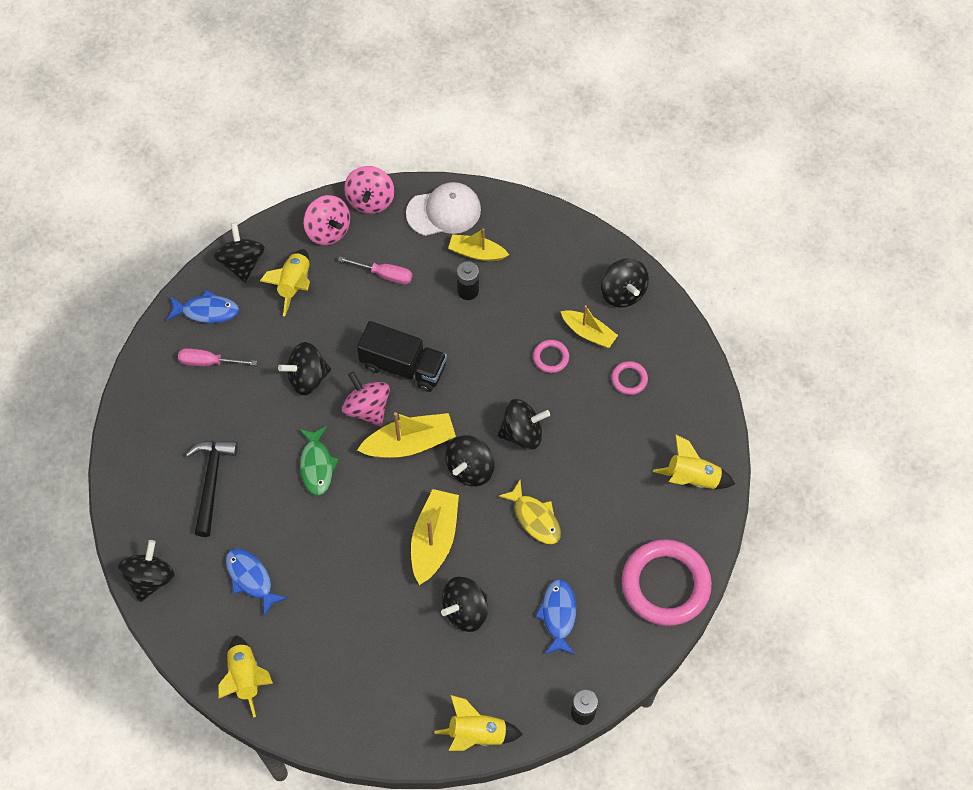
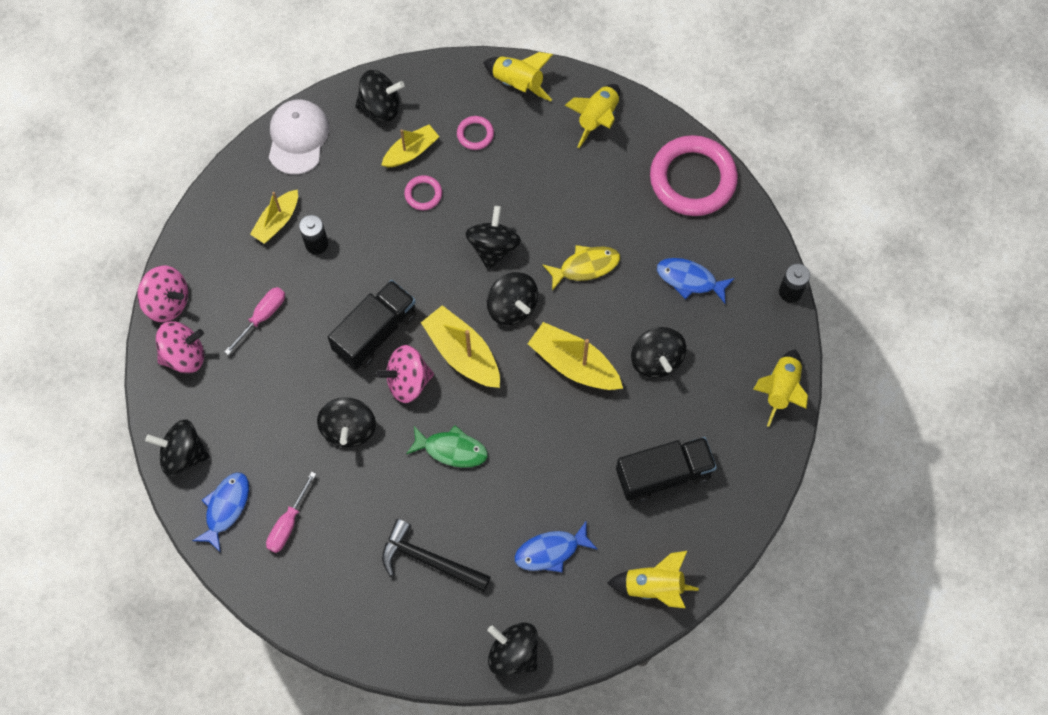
camera: 70 degrees left, 5 degrees up
yellow rocket [260,249,310,316] -> yellow rocket moved to [483,52,553,101]
yellow boat [357,412,456,458] -> yellow boat turned 45 degrees counterclockwise [421,305,500,388]
white cap [406,182,481,236] -> white cap moved to [269,99,329,175]
none -> black truck [616,437,717,502]

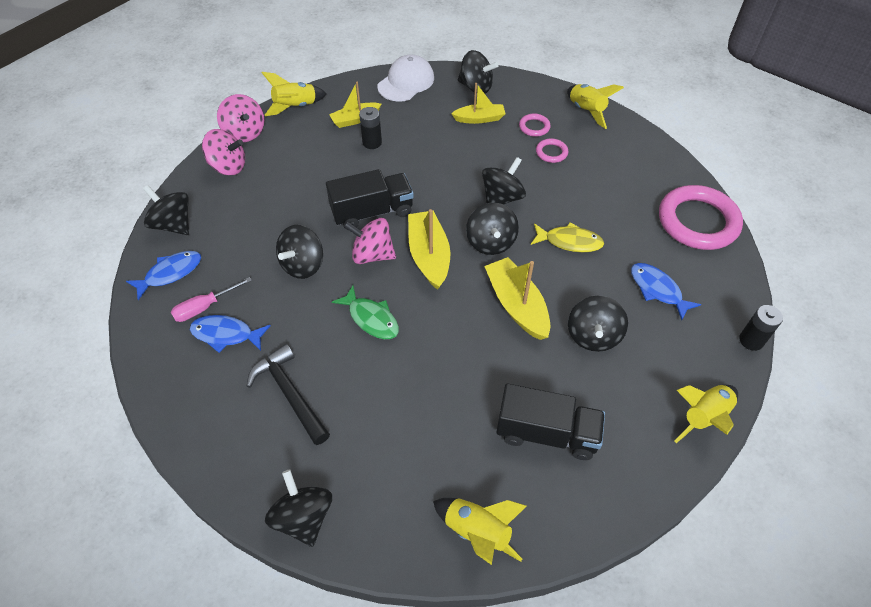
camera: 30 degrees right, 15 degrees down
pink screwdriver [224,287,285,355] -> none
pink ring [404,175,442,210] -> pink ring moved to [536,138,568,163]
blue fish [515,520,598,573] -> blue fish moved to [190,315,271,353]
yellow rocket [564,84,620,148] -> yellow rocket moved to [262,72,326,116]

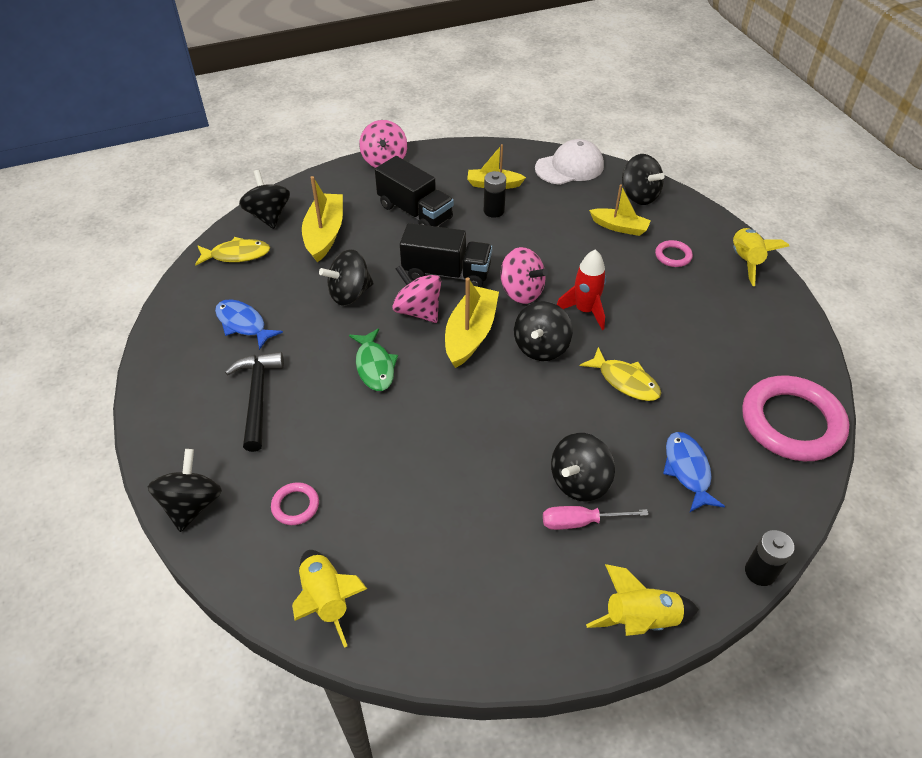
camera: 30 degrees right, 5 degrees down
blue fish [126,251,201,300] -> yellow fish [195,237,270,266]
pink screwdriver [171,277,252,322] -> pink screwdriver moved to [543,506,648,530]
pink spinning top [202,129,245,175] -> pink spinning top moved to [501,247,548,304]
yellow rocket [262,72,326,116] -> none
black spinning top [482,157,526,204] -> red rocket [557,249,606,330]
yellow boat [484,257,551,340] -> yellow boat moved to [302,176,343,262]
black truck [496,384,605,460] -> black truck moved to [375,156,454,227]
pink ring [536,138,568,163] -> pink ring moved to [271,482,319,525]

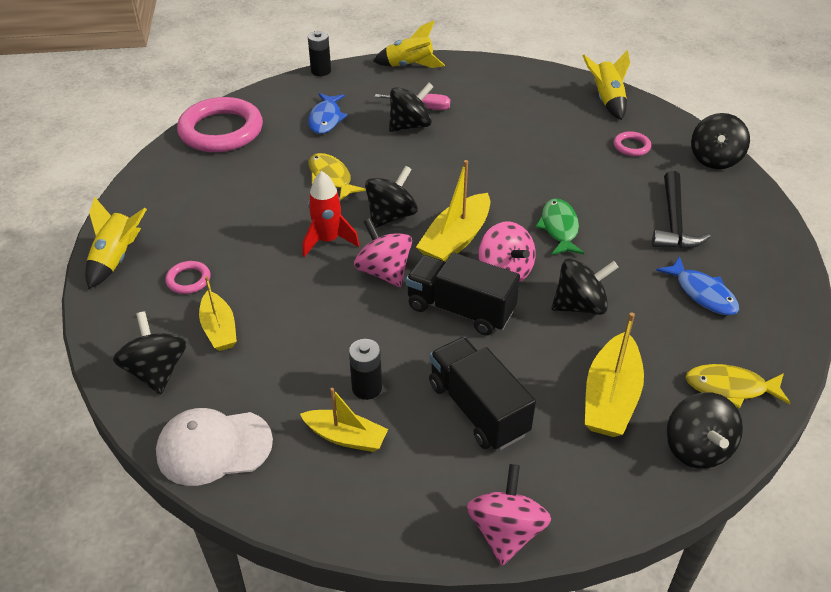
camera: 165 degrees left, 5 degrees down
yellow boat [589,184,651,236] -> yellow boat turned 150 degrees counterclockwise [199,276,237,351]

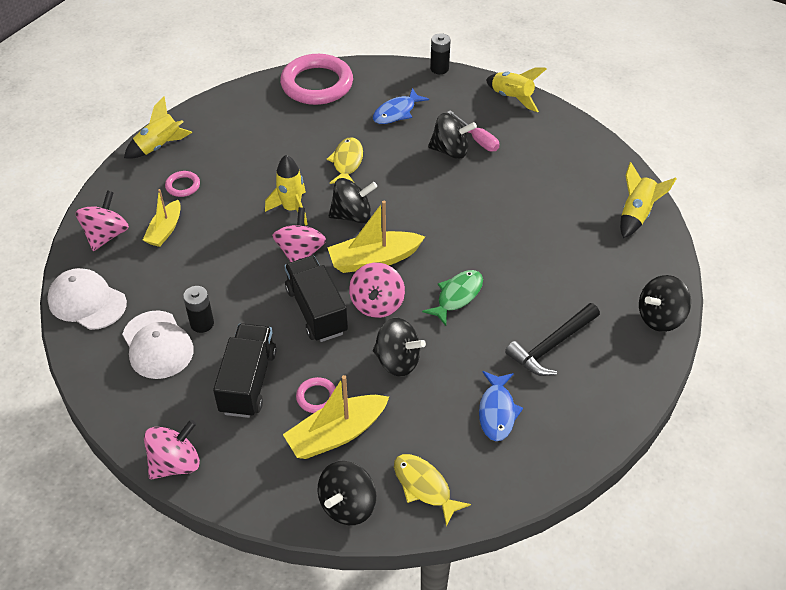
camera: 40 degrees right, 5 degrees up
black spinning top [113,311,187,394] -> pink spinning top [75,190,129,251]
yellow boat [300,388,388,452] -> white cap [122,310,194,379]
red rocket [303,171,360,257] -> yellow rocket [265,155,308,226]
pink ring [614,131,651,156] -> pink ring moved to [296,377,336,413]

